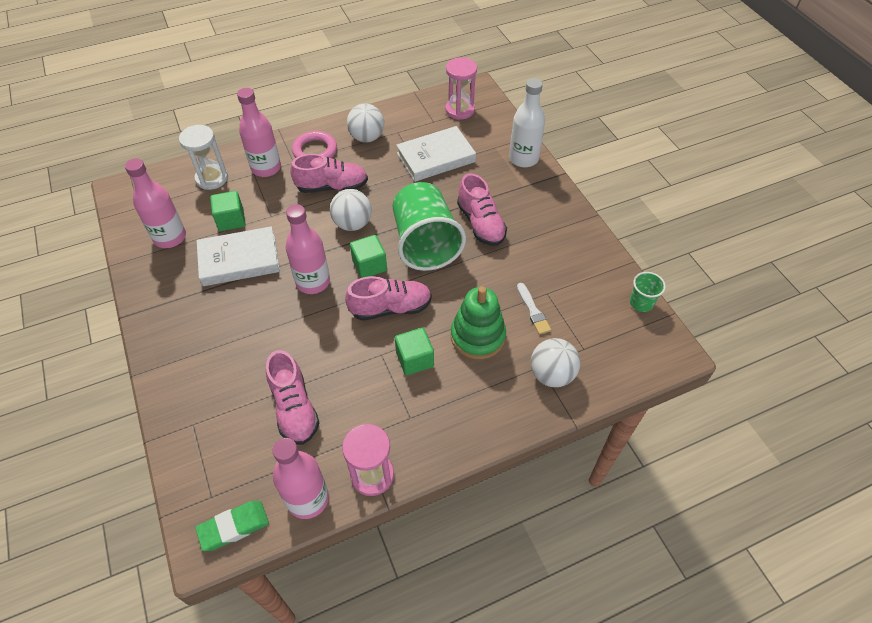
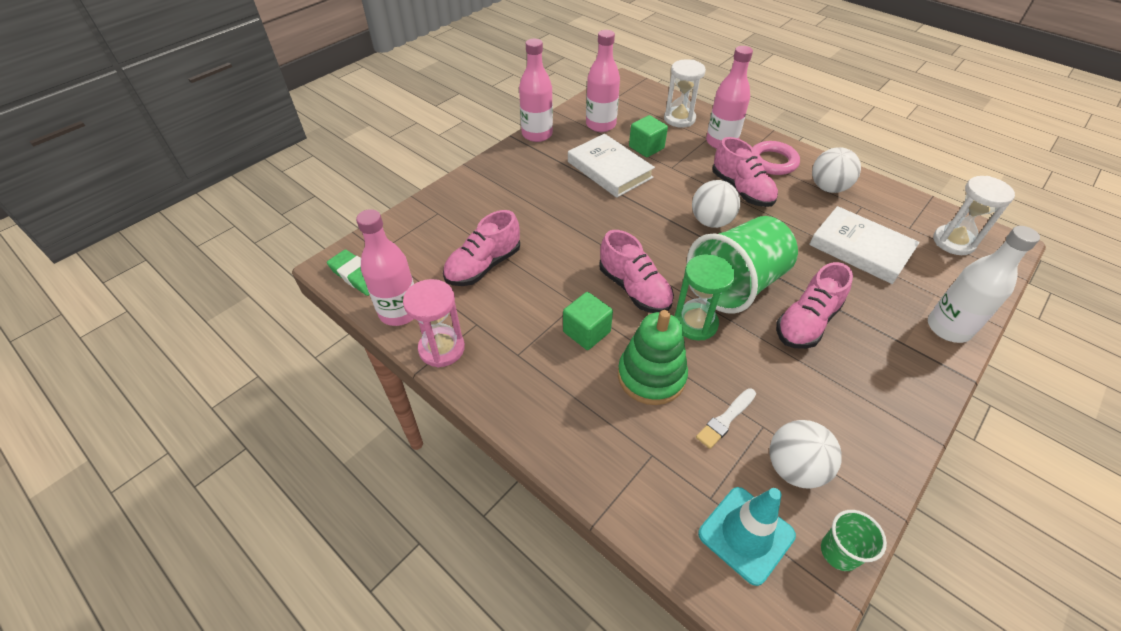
camera: 65 degrees right, 5 degrees down
pink bottle [286,204,330,294] -> pink bottle moved to [519,39,553,142]
green cube [350,235,387,278] -> none
pink hourglass [445,57,477,120] -> white hourglass [933,176,1015,255]
white ball [531,338,580,387] -> white ball moved to [769,420,842,489]
none -> green hourglass [674,254,735,341]
none -> turquoise traffic cone [698,487,796,586]

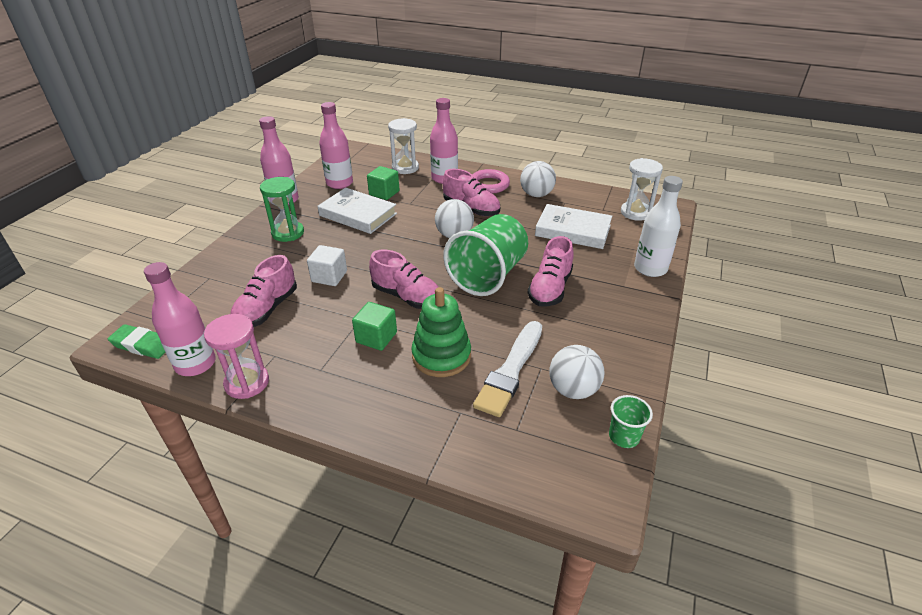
camera: 20 degrees left, 10 degrees down
green hourglass [674,254,735,341] -> green hourglass moved to [260,177,304,242]
white brush [696,388,756,449] -> white brush [473,321,542,417], size x1.88
turquoise traffic cone [698,487,796,586] -> none
none -> white cube [307,245,347,286]

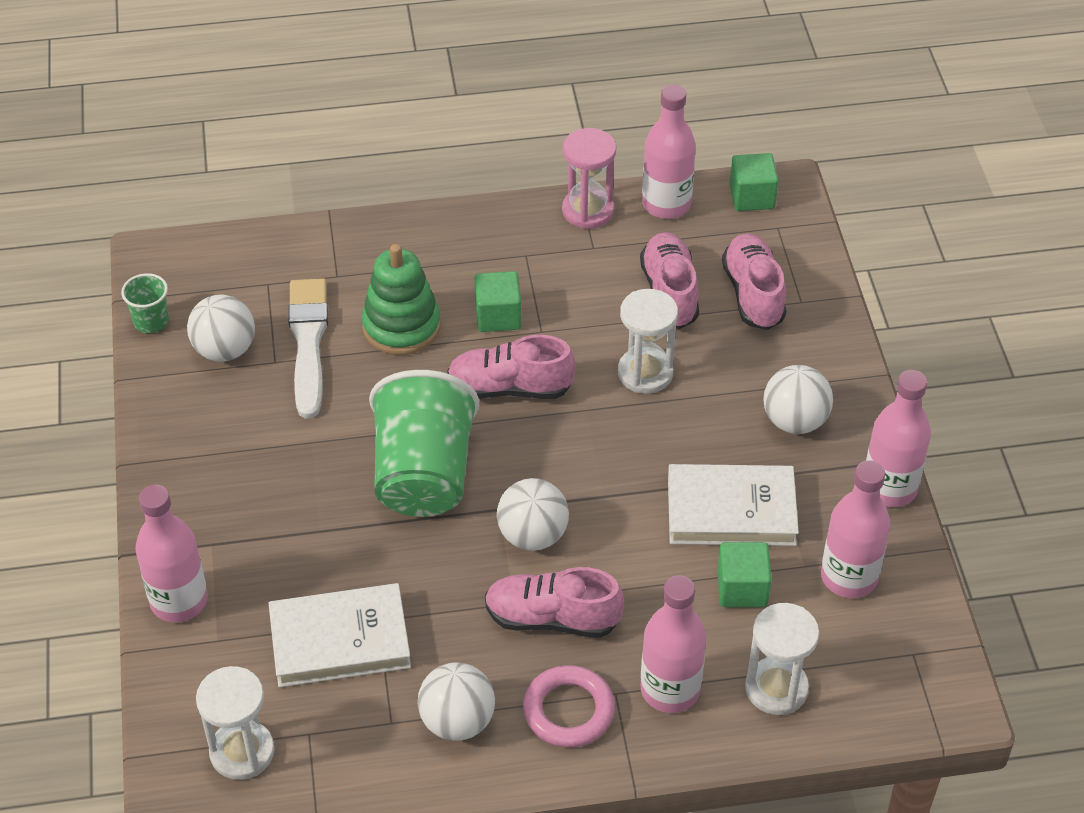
camera: 150 degrees right, 10 degrees up
green eraser [108,324,166,359] -> green cube [729,153,779,211]
green hourglass [260,177,304,242] -> white ball [764,365,833,434]
white cube [307,245,347,286] -> white hourglass [618,289,678,394]
pink shoe [528,236,574,307] -> pink shoe moved to [722,233,786,330]
white bottle [634,176,683,277] -> pink bottle [135,485,208,622]

